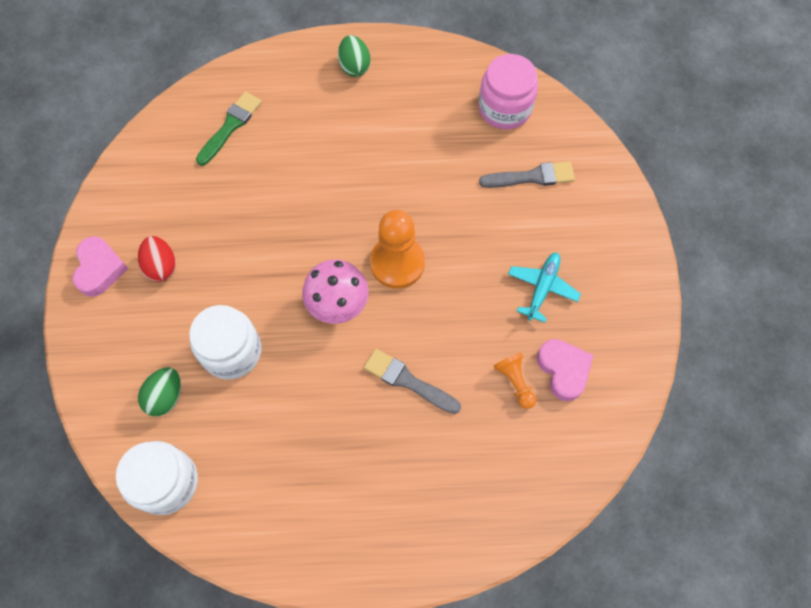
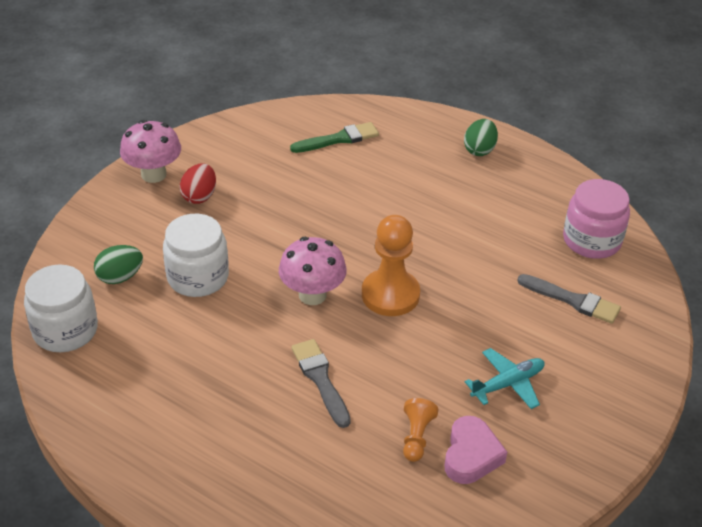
camera: 35 degrees right, 25 degrees down
pink heart [72,236,128,297] -> pink mushroom [120,120,181,183]

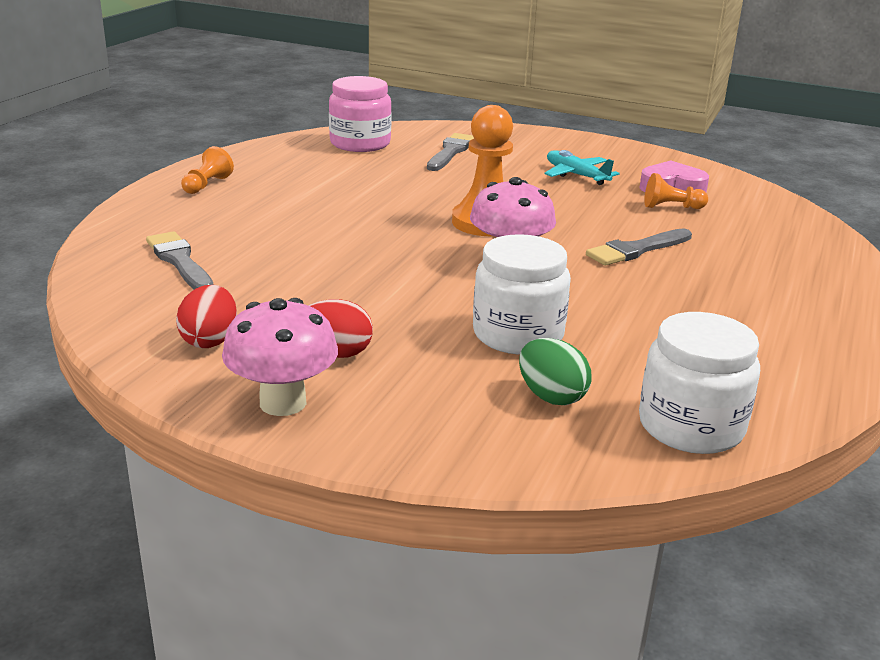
camera: 100 degrees left, 15 degrees down
green brush [290,122,379,153] -> grey brush [146,231,214,289]
green egg [464,119,498,156] -> orange pawn [181,146,234,194]
none -> red egg [176,285,237,348]

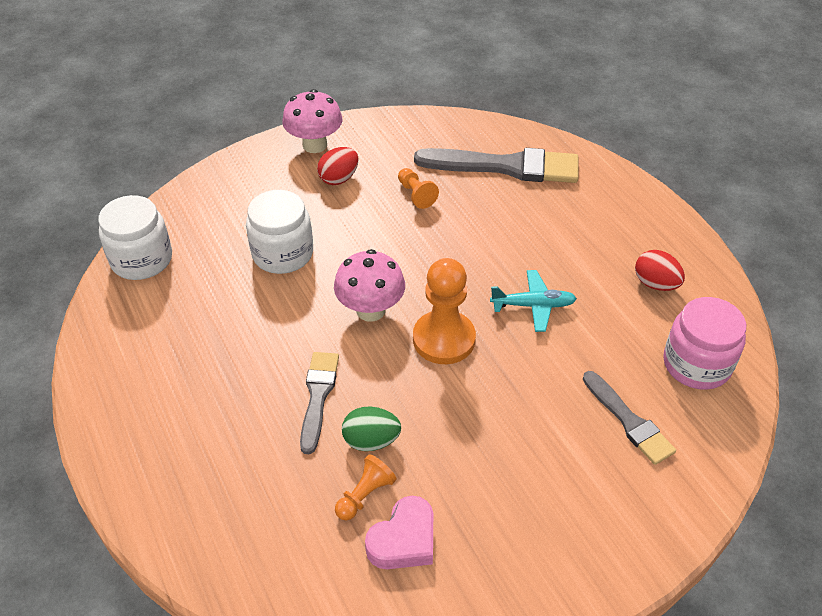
camera: 130 degrees right, 20 degrees up
grey brush [146,231,214,289] -> grey brush [414,148,578,183], size x1.72
red egg [176,285,237,348] -> red egg moved to [635,250,685,291]
orange pawn [181,146,234,194] -> orange pawn moved to [398,168,439,209]
green egg [519,338,591,405] -> green egg moved to [342,407,401,451]
turquoise plane [544,150,620,185] -> turquoise plane moved to [490,270,577,332]

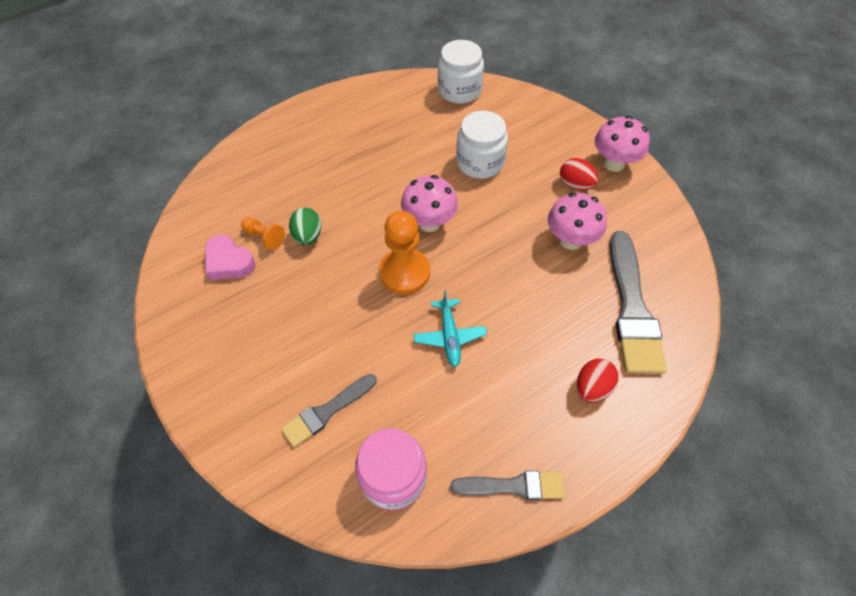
camera: 85 degrees right, 10 degrees up
grey brush [300,352,339,454] -> grey brush moved to [450,471,565,500]
orange pawn [398,168,439,209] -> pink mushroom [548,192,607,250]
red egg [635,250,685,291] -> red egg moved to [577,358,619,403]

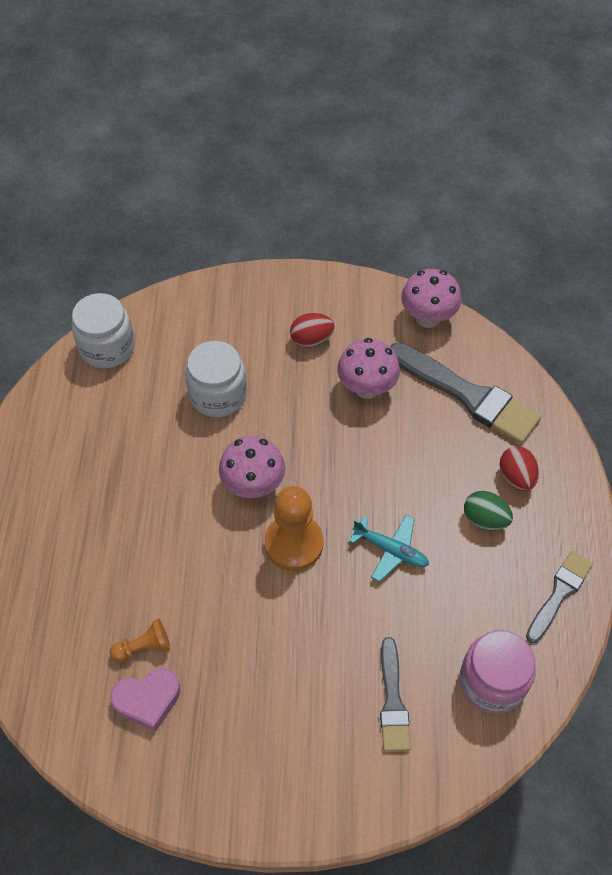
camera: 55 degrees left, 0 degrees up
green egg [289,208,321,246] -> green egg moved to [464,491,513,530]
pink mushroom [595,116,650,172] -> pink mushroom moved to [401,269,461,328]

